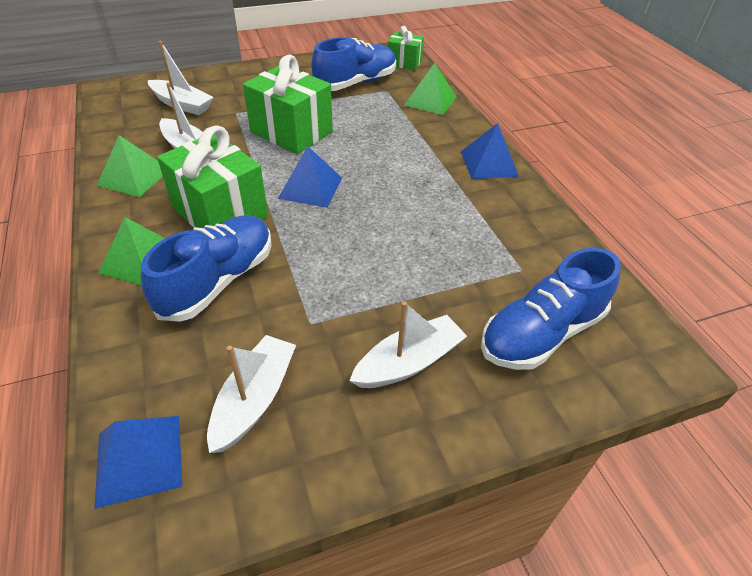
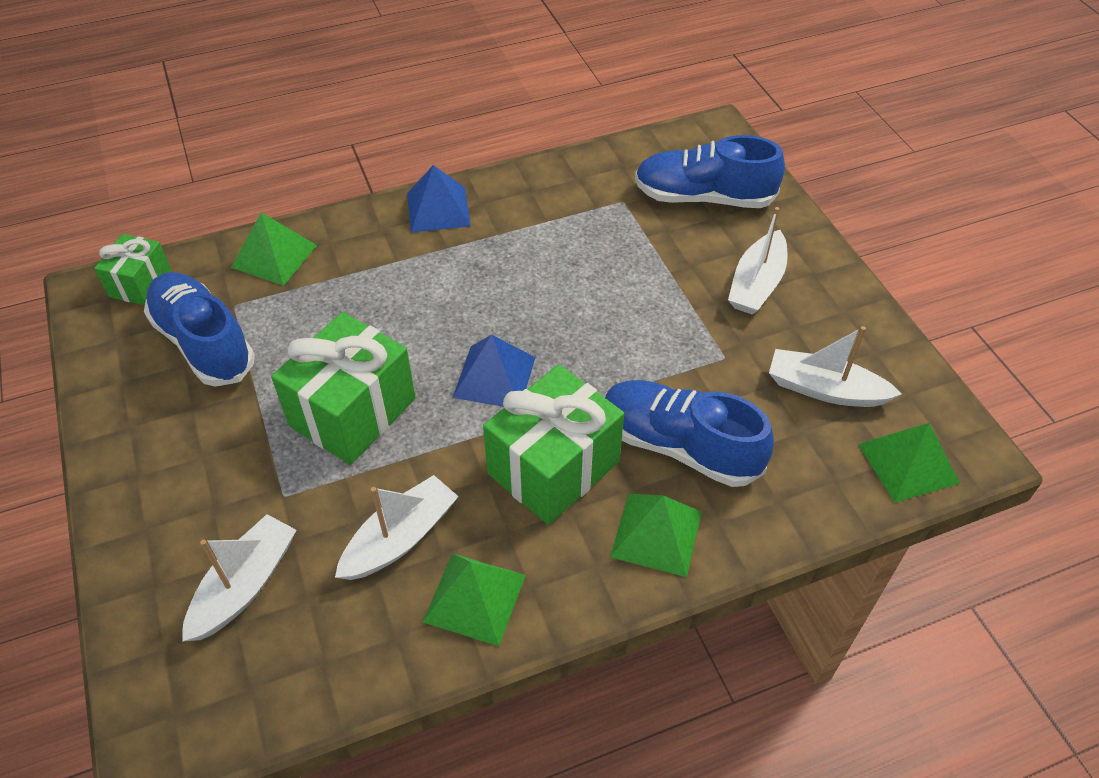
camera: 90 degrees left, 5 degrees up
blue pyramid [94,416,182,509] -> green pyramid [858,423,960,503]
white boat [349,301,467,388] -> white boat turned 120 degrees counterclockwise [728,207,788,315]
blue shoe [481,248,621,370] -> blue shoe turned 135 degrees clockwise [635,135,785,208]

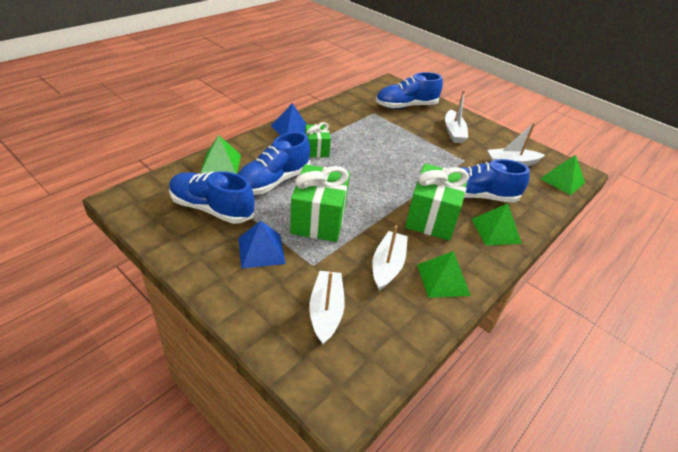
camera: 30 degrees left, 10 degrees down
green gift [94,234,172,305] -> green gift moved to [305,122,331,157]
blue pyramid [453,335,536,407] -> blue pyramid moved to [238,221,286,269]
none -> blue shoe [238,132,310,195]

